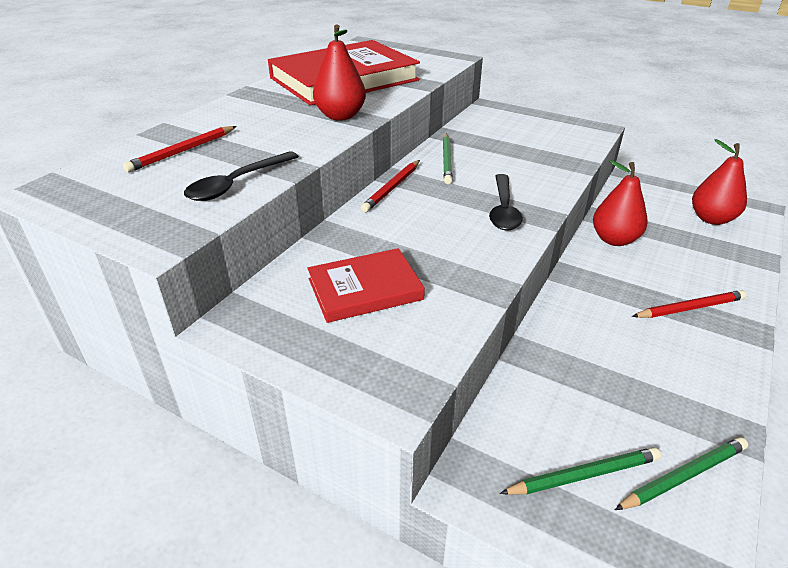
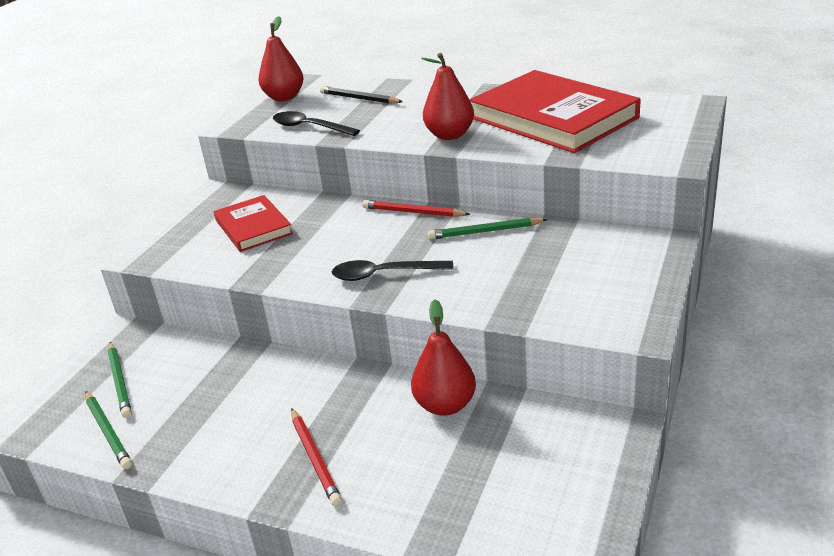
camera: 85 degrees right, 5 degrees down
red pencil [123,126,237,172] -> black pencil [320,86,403,104]
red pear [692,139,747,225] -> red pear moved to [259,16,304,101]

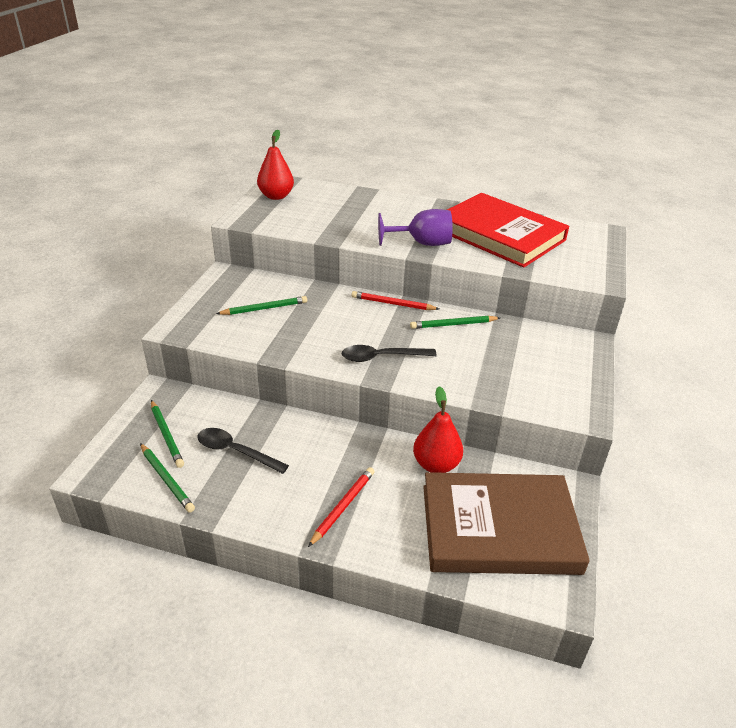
camera: 10 degrees left, 5 degrees up
red book [214,195,293,252] -> green pencil [216,296,307,315]
black spoon [273,111,360,136] -> black spoon moved to [198,428,289,474]
red pencil [291,408,342,506] -> red pencil turned 120 degrees counterclockwise [308,467,375,547]
black pencil [320,86,403,104] -> none
red pear [421,53,474,140] -> purple goblet [378,209,453,246]
none -> brown book [423,472,590,575]

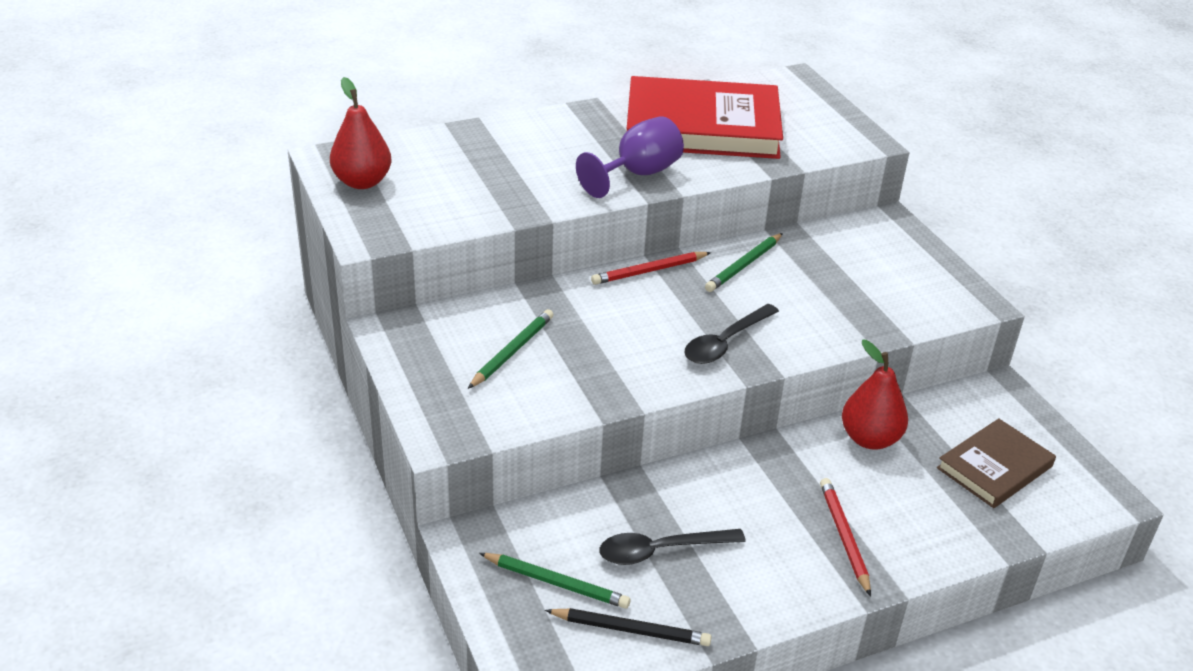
camera: 40 degrees left, 0 degrees up
green pencil [140,443,195,513] -> black pencil [545,608,711,646]
brown book [423,472,590,575] -> brown book [937,418,1056,508], size x0.54

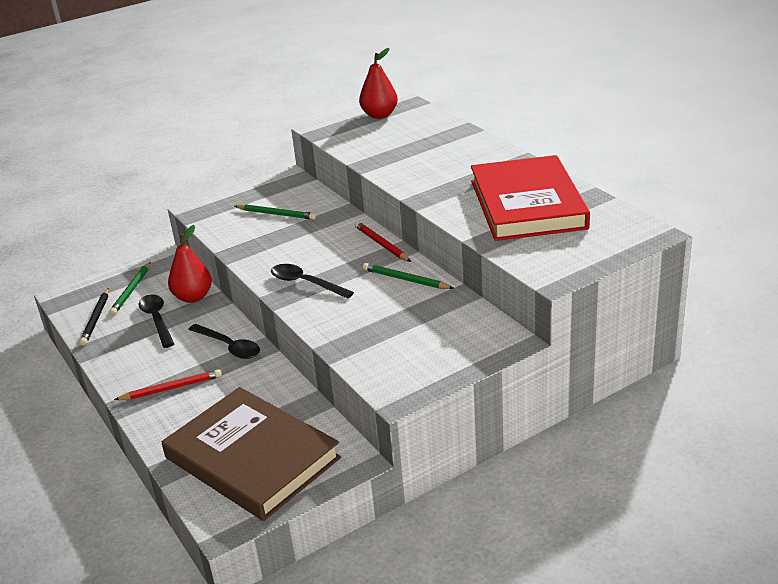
camera: 85 degrees right, 5 degrees down
purple goblet [576,116,684,198] -> none
red pear [842,339,908,450] -> red pear moved to [168,225,212,303]
brown book [937,418,1056,508] -> brown book [162,387,341,521], size x1.85
none -> black spoon [188,324,260,359]

